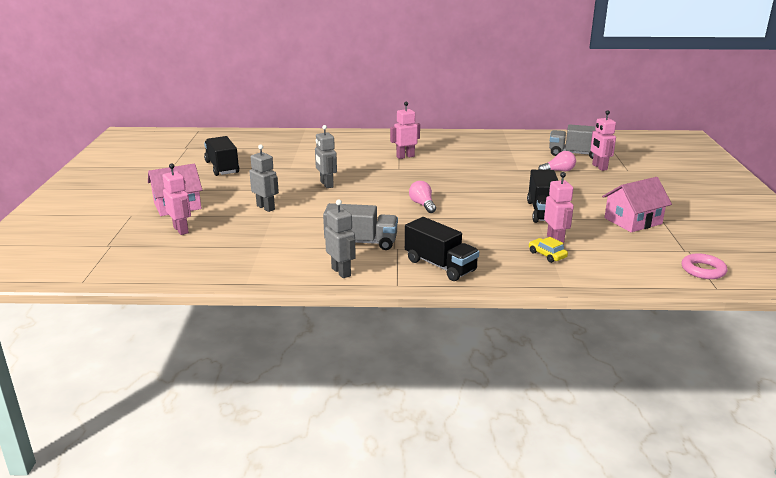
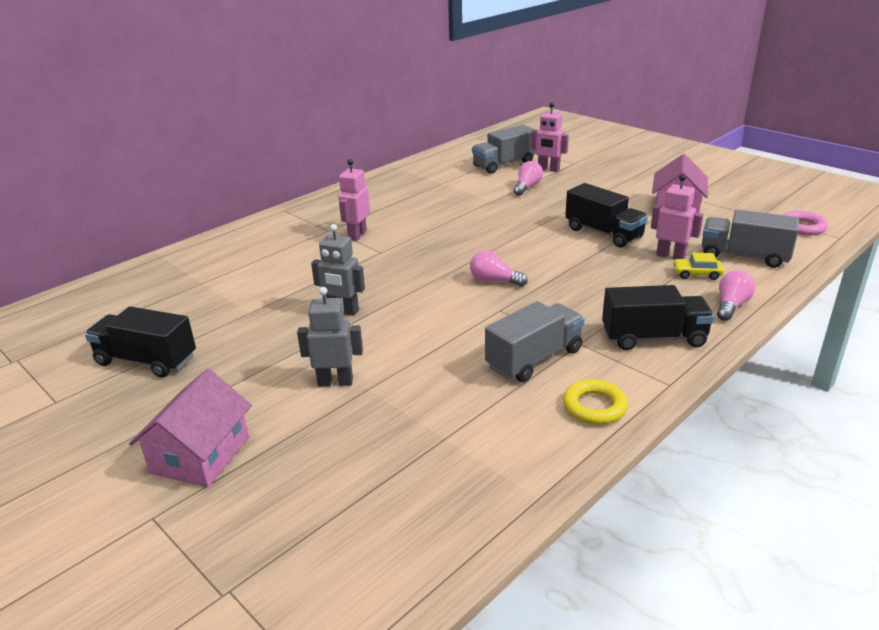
camera: 45 degrees left, 5 degrees up
pink robot [163,163,191,235] -> none
grey robot [325,199,356,278] -> yellow ring [563,379,628,425]
none -> grey truck [702,210,799,268]
none -> pink light bulb [717,270,755,321]

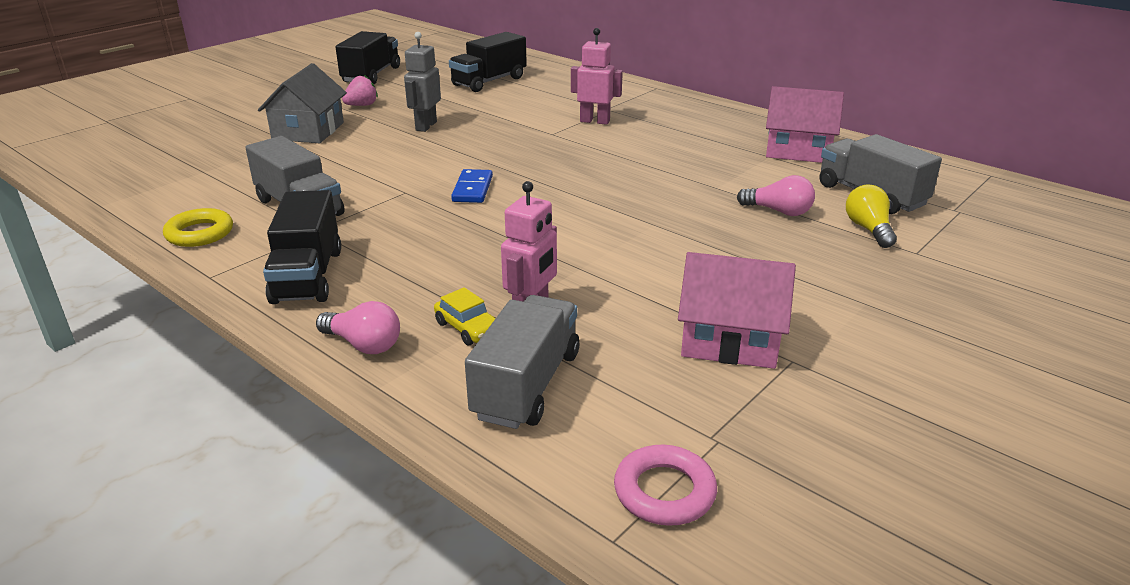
camera: 85 degrees right, 0 degrees up
pink house [129,369,252,488] -> pink house moved to [766,86,844,163]
grey robot [297,287,363,387] -> grey house [258,63,347,143]
pink light bulb [470,251,528,287] -> blue domino [451,169,493,203]
pink robot [531,102,569,172] -> yellow light bulb [846,185,897,248]
black truck [565,183,648,248] -> black truck moved to [449,32,527,92]
yellow car [673,253,724,280] -> yellow car turned 135 degrees clockwise [434,287,496,345]
none -> pink strawberry [342,75,378,106]

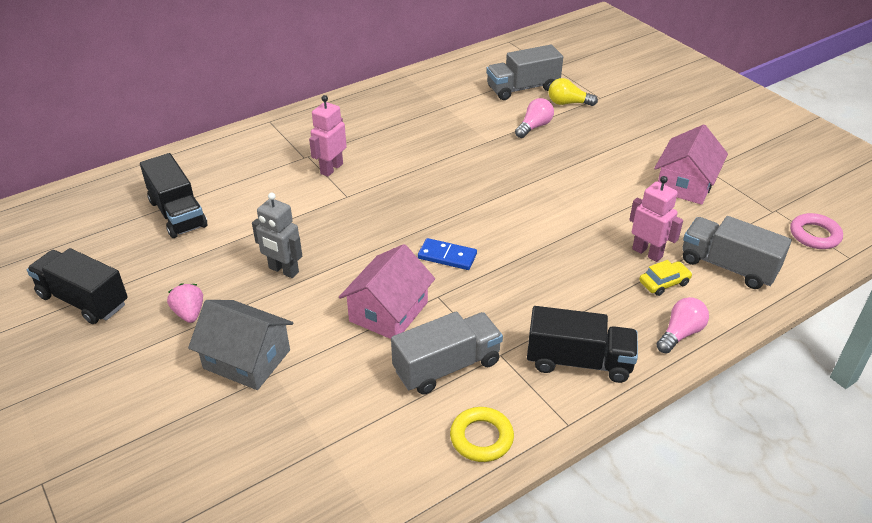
camera: 75 degrees left, 10 degrees up
pink house [766,86,844,163] -> pink house moved to [339,244,435,339]

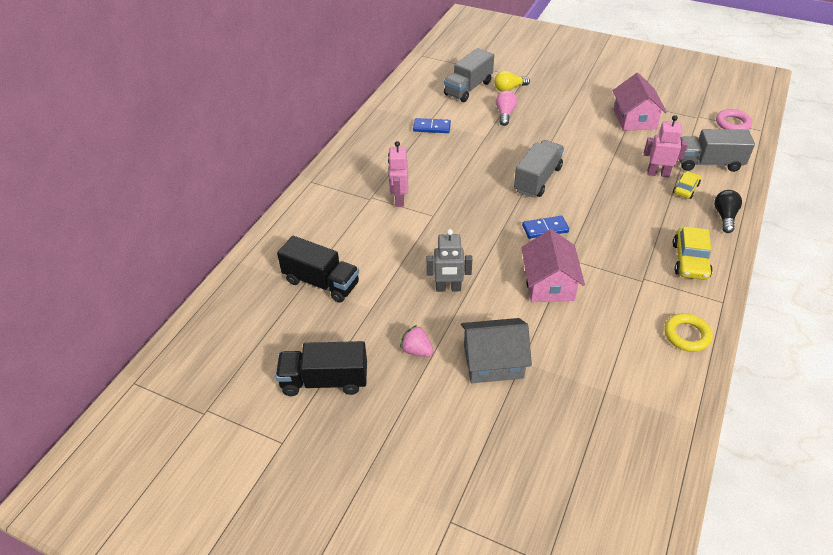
camera: 30 degrees left, 5 degrees up
grey truck [391,312,503,395] -> grey truck moved to [514,140,564,197]
black truck [527,306,638,383] -> yellow car [673,227,713,280]
pink light bulb [656,297,709,353] -> black light bulb [714,190,742,233]
none -> blue domino [413,118,451,133]

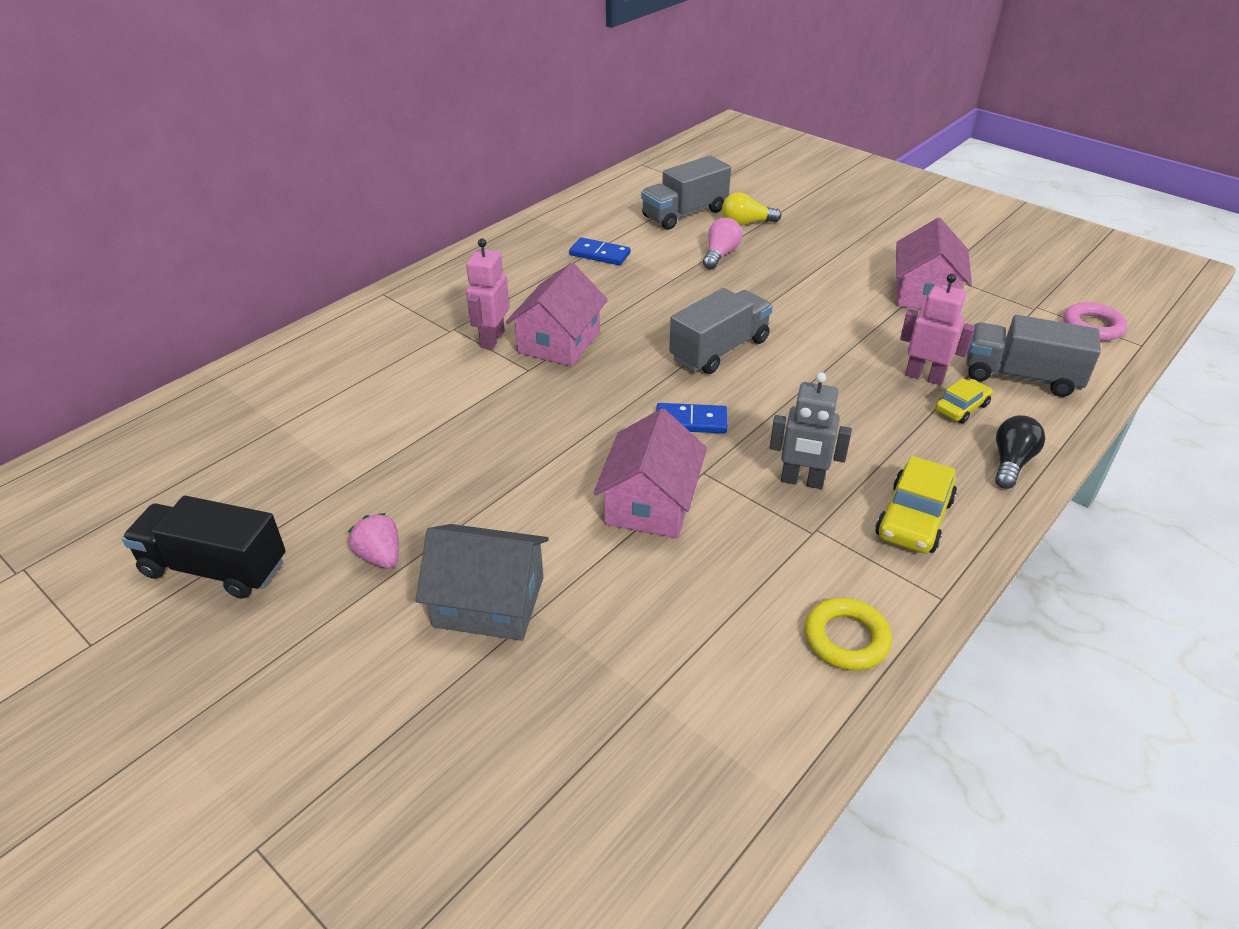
camera: 15 degrees right, 5 degrees down
black truck [277,236,359,303] -> none
grey robot [426,229,472,292] -> grey robot moved to [770,372,852,489]
none -> pink house [506,263,608,367]

